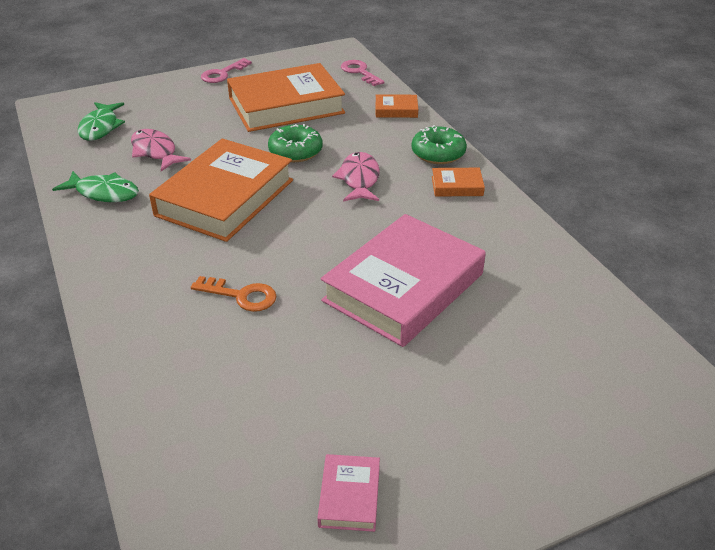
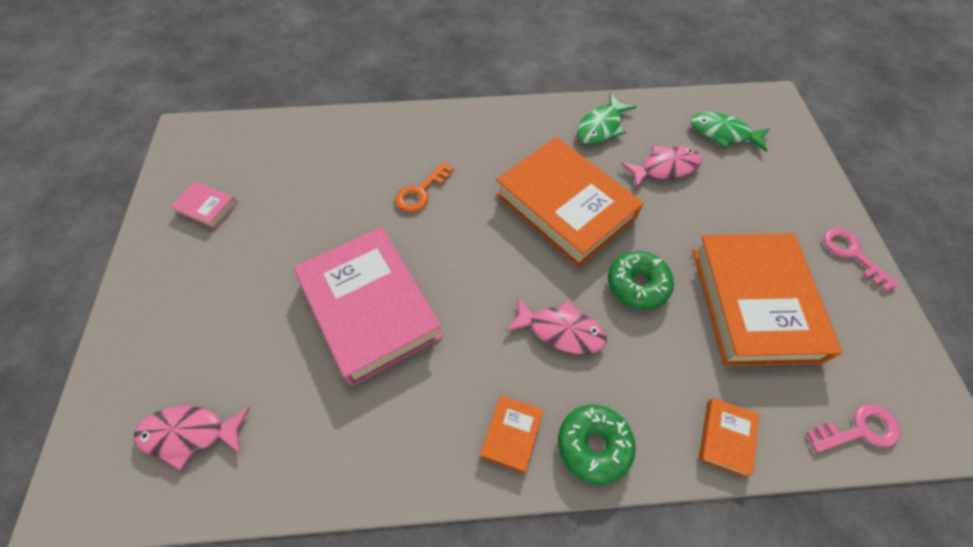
camera: 110 degrees right, 20 degrees up
none -> pink fish [134,406,250,471]

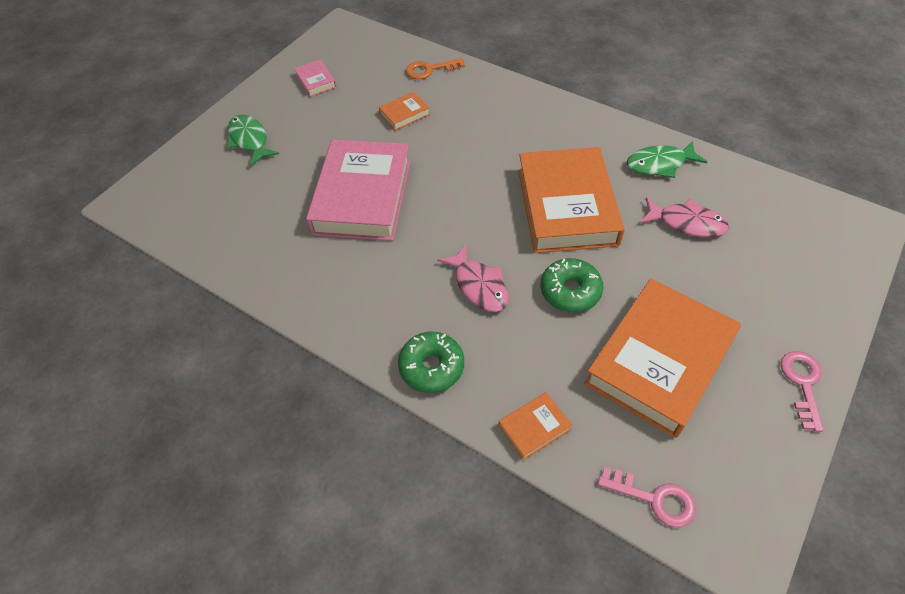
camera: 40 degrees right, 5 degrees down
pink fish [134,406,250,471] -> none
orange key [395,161,454,213] -> orange key moved to [406,58,465,79]
orange book [480,395,544,474] -> orange book moved to [379,92,430,131]
green fish [691,112,770,152] -> green fish moved to [227,115,279,166]

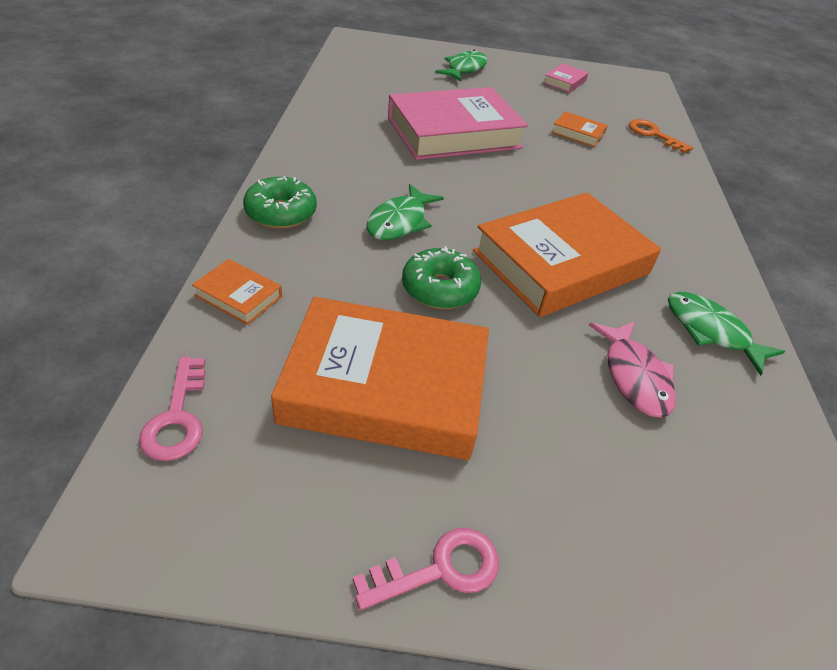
camera: 55 degrees right, 10 degrees down
pink fish [437,244,509,312] -> green fish [366,184,444,240]

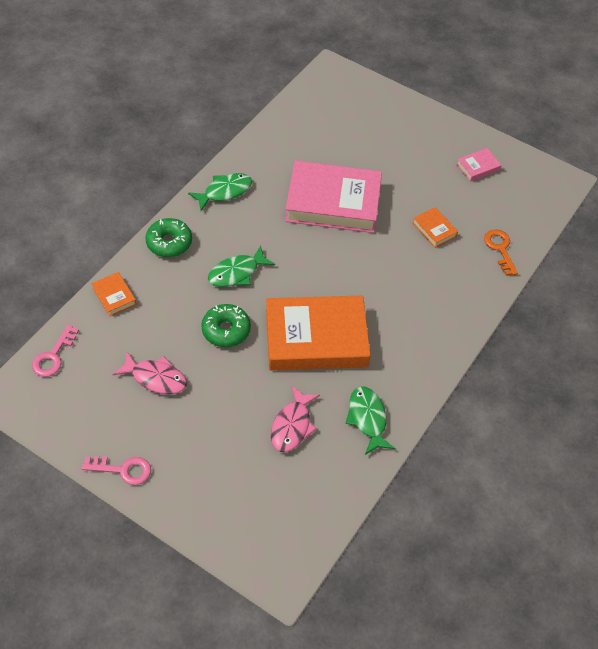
camera: 30 degrees right, 10 degrees up
orange book [271,297,489,460] -> pink fish [113,352,187,394]
green fish [435,50,487,81] -> green fish moved to [188,173,252,211]

